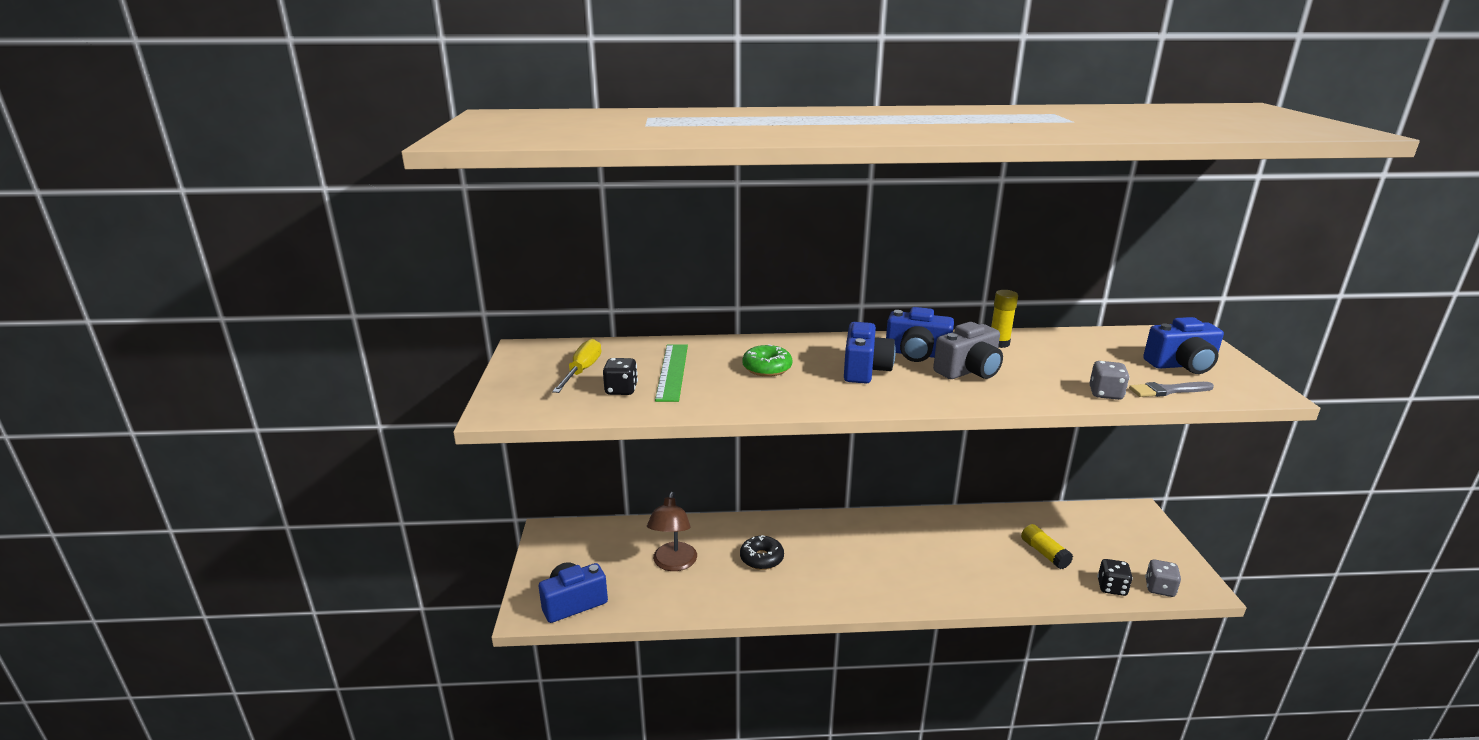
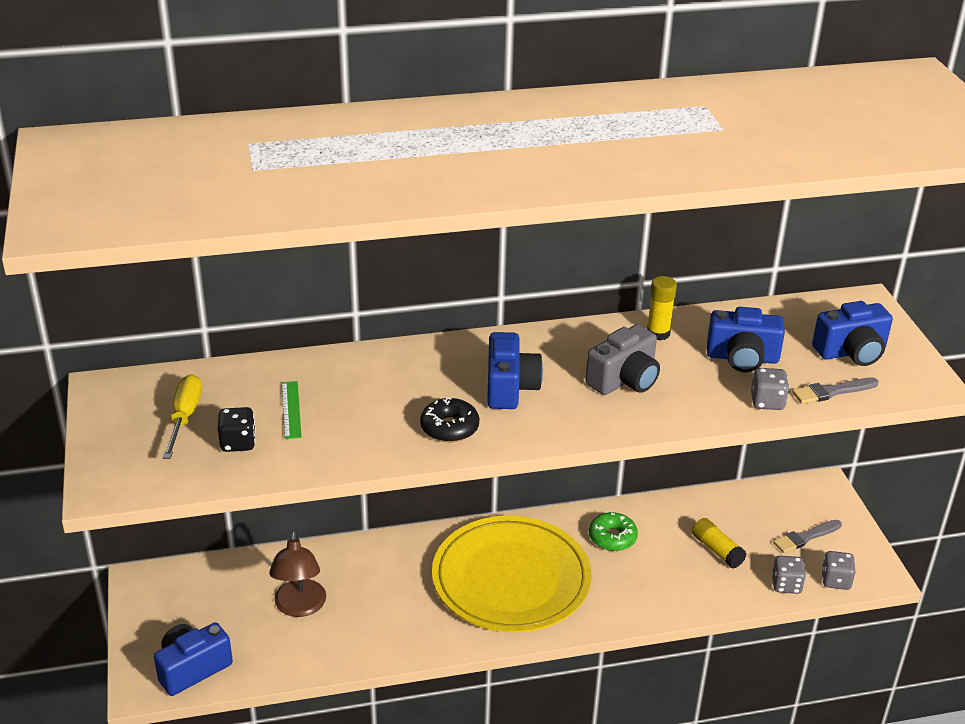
camera: 10 degrees left, 10 degrees up
green ruler [655,344,688,402] -> green ruler [282,381,302,439], size x0.63
black donut [740,535,784,570] -> black donut moved to [420,397,479,442]
green donut [742,344,793,377] -> green donut moved to [589,512,638,551]
blue camera [886,307,954,362] -> blue camera moved to [707,307,785,372]
black dice [1097,559,1133,596] -> grey dice [772,556,806,594]
none -> yellow plate [432,516,592,632]
none -> grey brush [773,520,842,553]

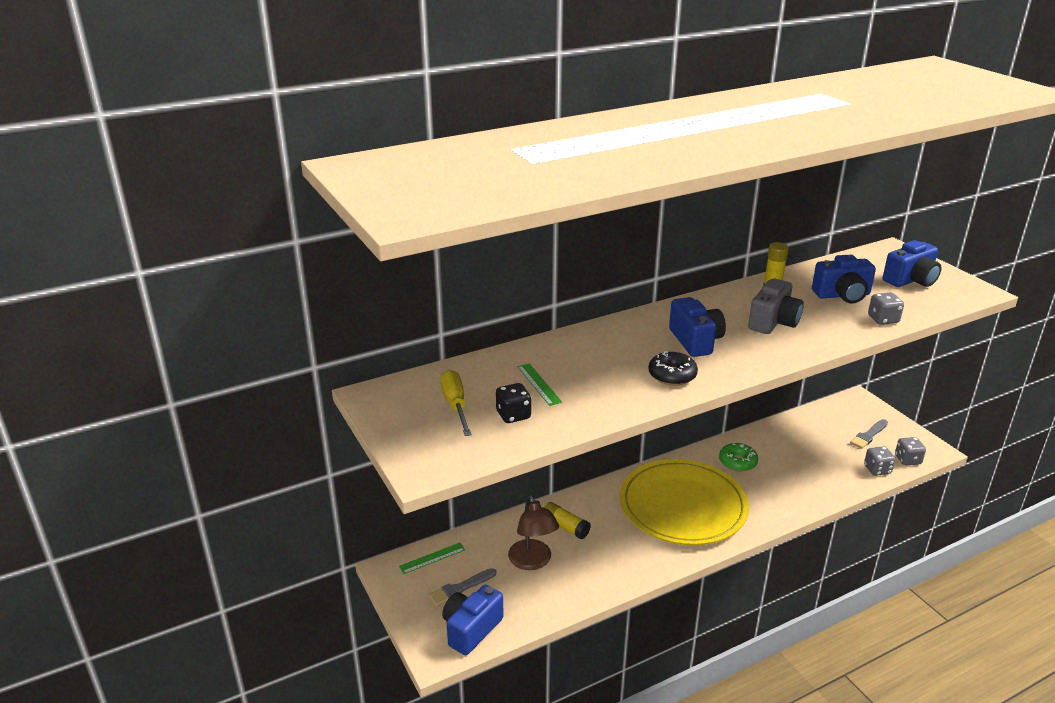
camera: 15 degrees left, 5 degrees down
yellow glue stick [692,518,747,569] -> yellow glue stick moved to [544,502,591,539]
grey brush [792,377,879,404] -> grey brush moved to [429,568,496,606]
none -> green ruler [399,543,465,574]

